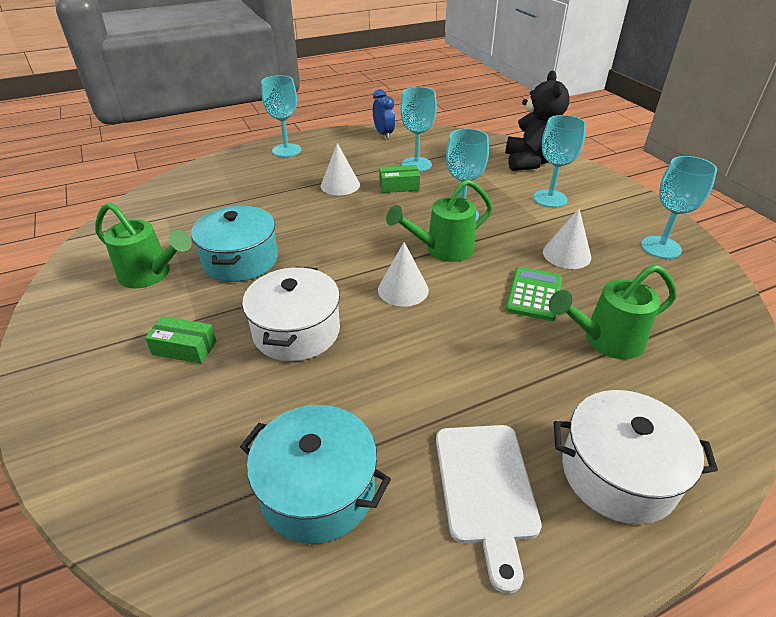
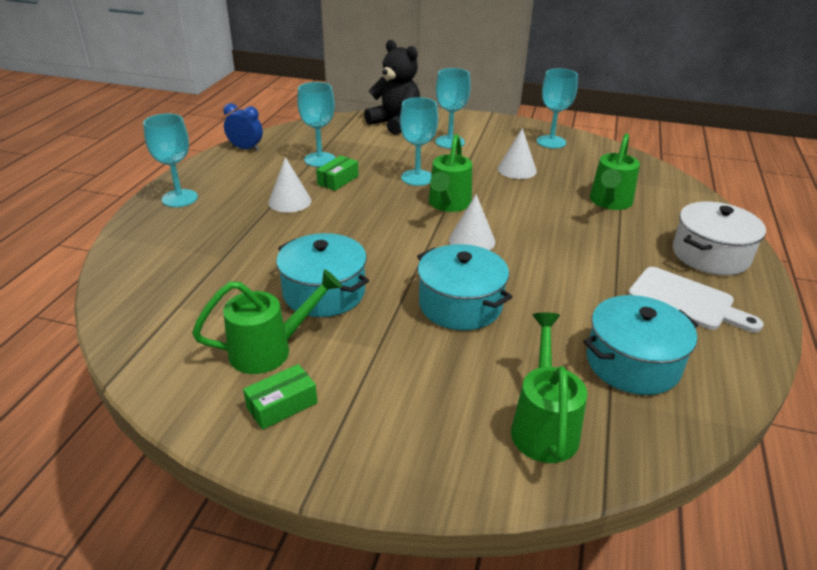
camera: 50 degrees left, 5 degrees down
green box [145,316,216,364] -> green box moved to [243,364,318,430]
white pot [242,266,340,362] -> turquoise pot [417,244,512,330]
green calculator [506,267,562,321] -> none
none -> green watering can [511,312,587,463]

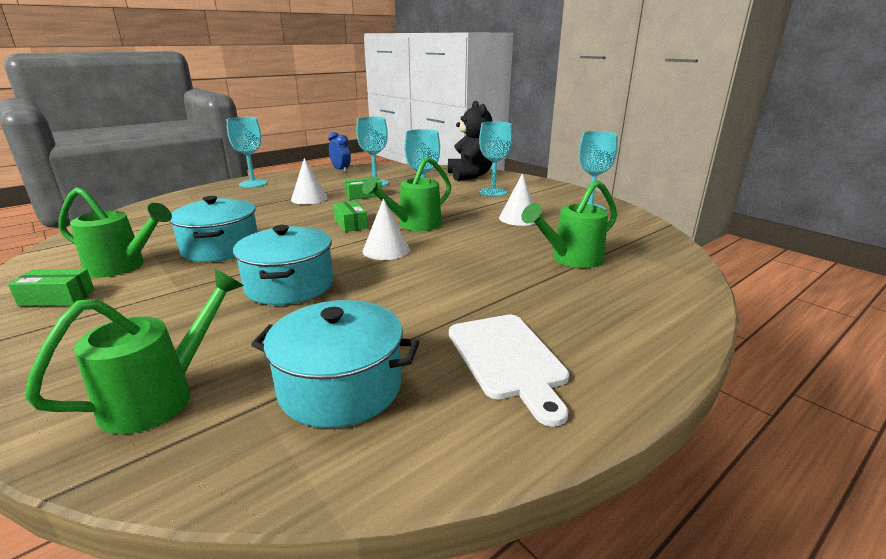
camera: 35 degrees right, 10 degrees down
white pot [673,201,766,275] -> none
none -> green box [333,201,368,232]

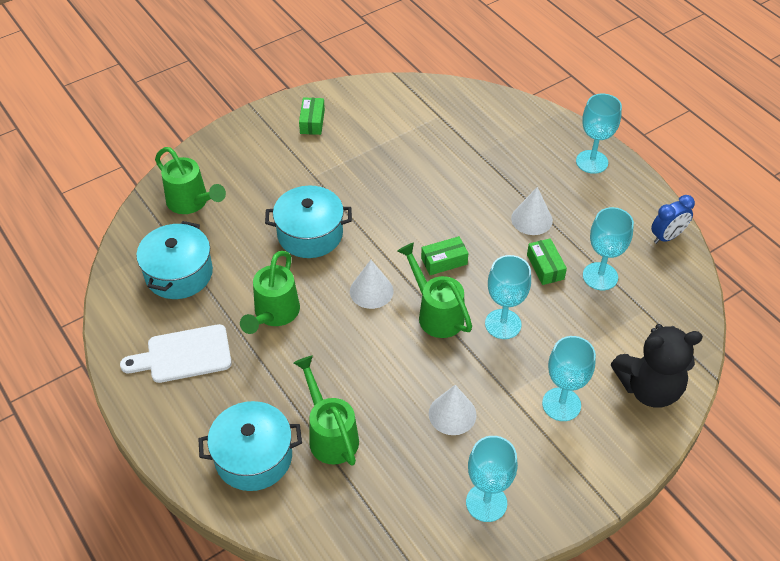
camera: 95 degrees right, 25 degrees up
green watering can [58,187,172,278] -> green watering can moved to [240,251,300,334]
turquoise pot [169,196,258,262] -> turquoise pot moved to [198,401,302,491]

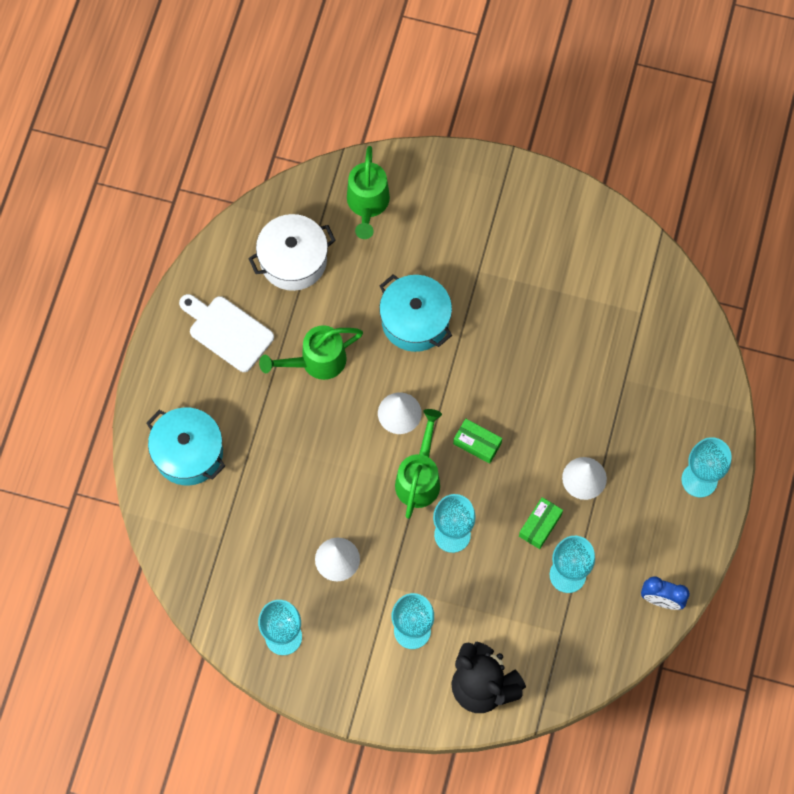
camera: 50 degrees right, 20 degrees up
turquoise pot [136,221,213,299] -> white pot [248,214,336,291]
green watering can [294,355,359,466] -> none
green box [299,97,325,135] -> none

